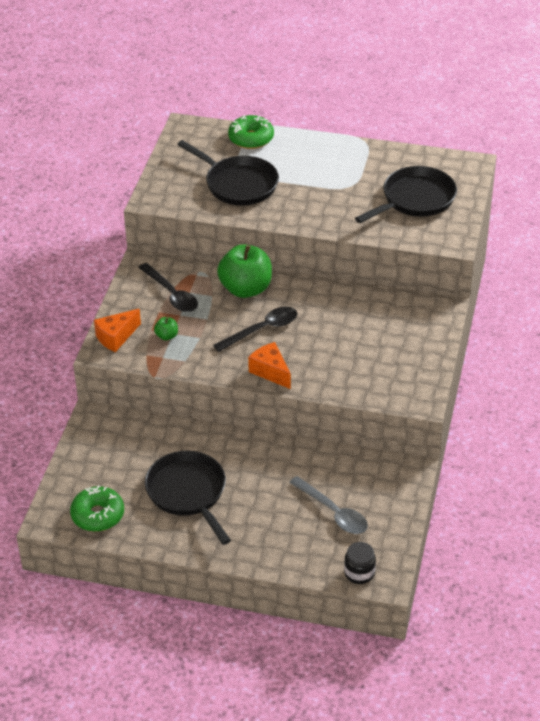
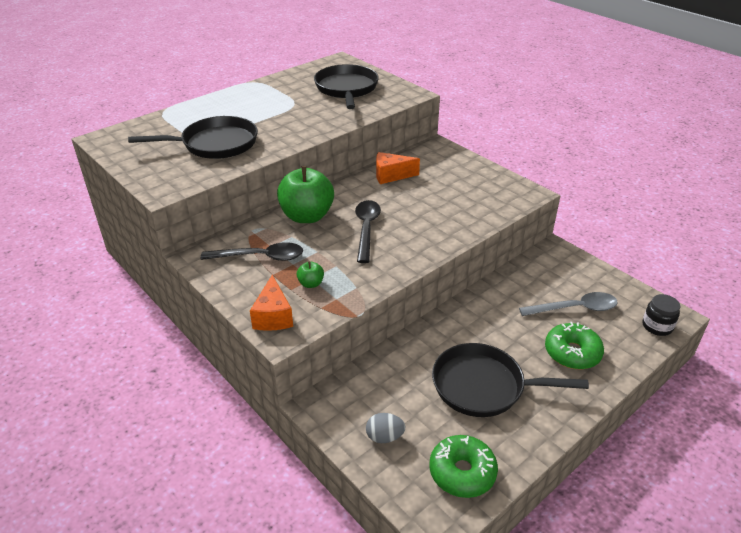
camera: 55 degrees left, 5 degrees down
green donut [228,115,274,149] -> green donut moved to [545,322,604,369]
orange cheese [248,342,291,389] -> orange cheese moved to [376,152,420,184]
none -> grey egg [366,413,406,443]

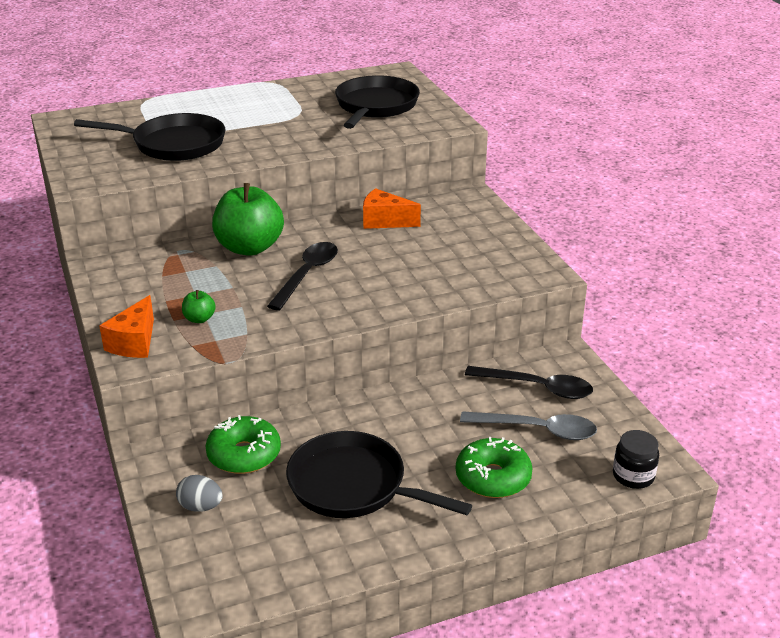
camera: 20 degrees right, 5 degrees down
black spoon [201,242,303,261] -> black spoon moved to [465,366,593,399]
green donut [429,435,498,498] -> green donut moved to [206,415,281,474]

